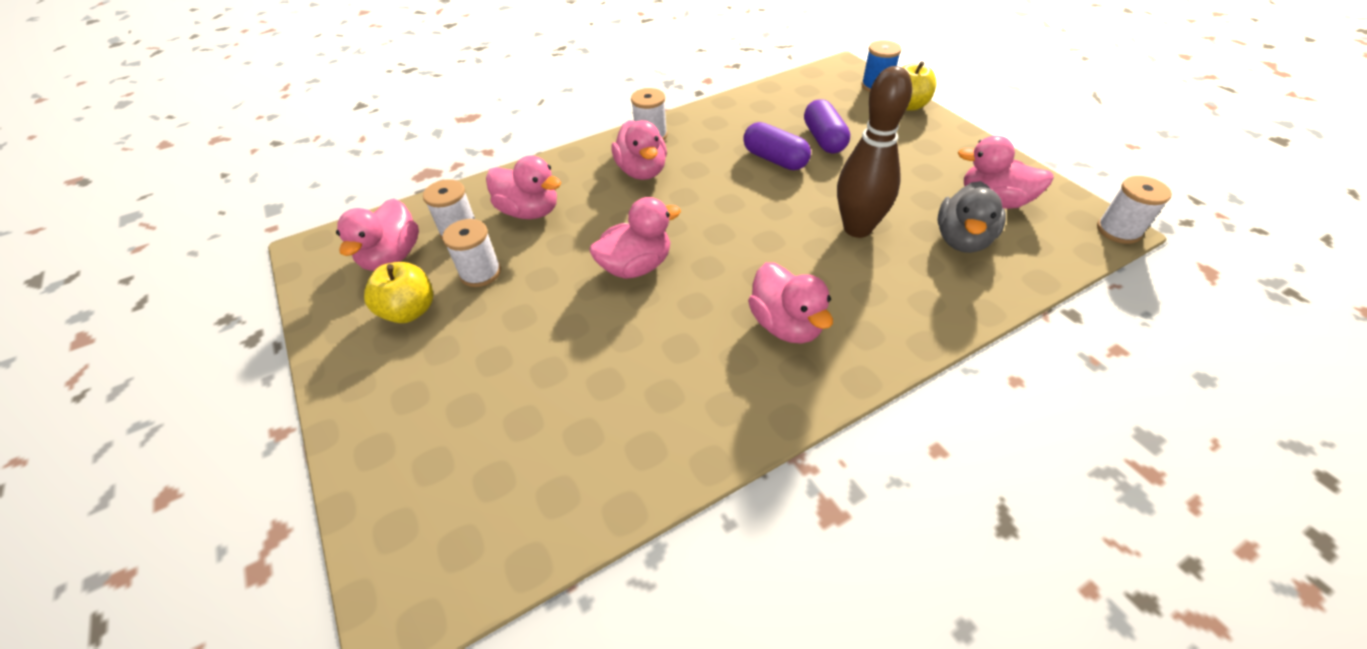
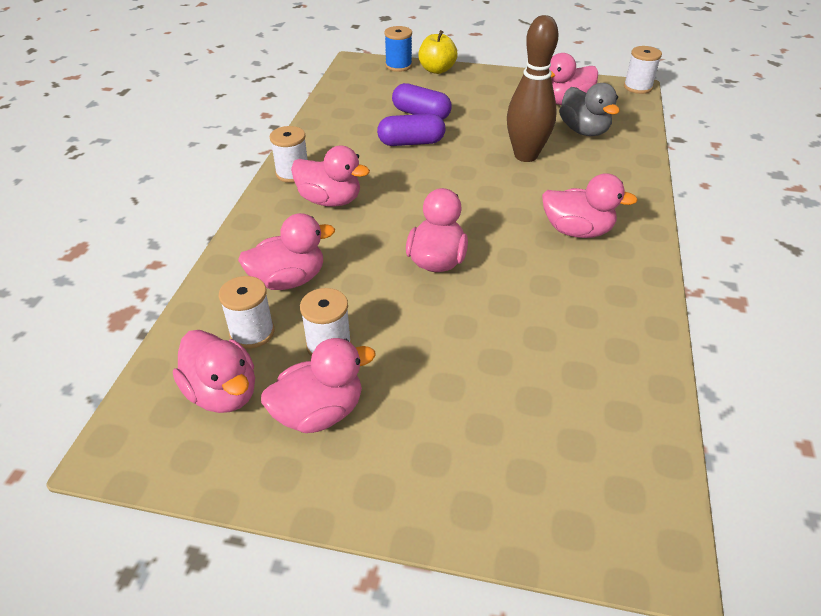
camera: 50 degrees left, 5 degrees down
yellow apple [364,262,433,323] -> pink duck [261,338,376,433]

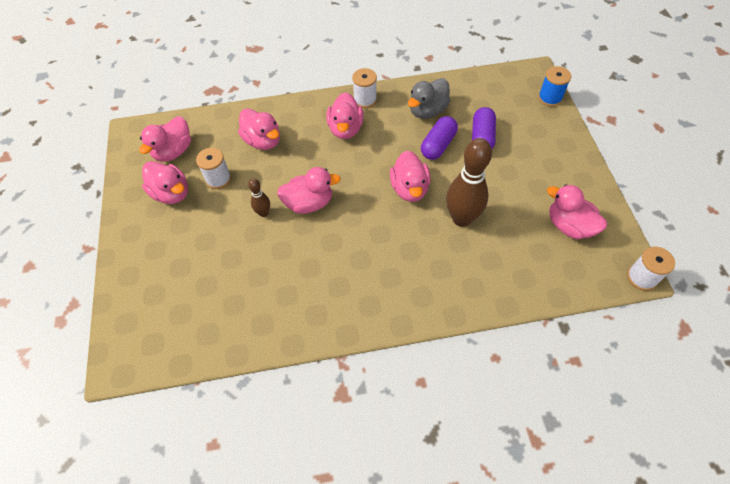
camera: 70 degrees right, 15 degrees up
white spool [219,276,274,349] -> none
purple capsule [377,114,445,146] -> purple capsule turned 60 degrees clockwise [421,116,458,160]
yellow apple [418,30,458,74] -> none
pink duck [542,173,638,238] -> pink duck moved to [390,151,431,202]
grey duck [559,83,620,136] -> grey duck moved to [408,78,450,119]
none -> brown bowling pin [248,178,270,217]

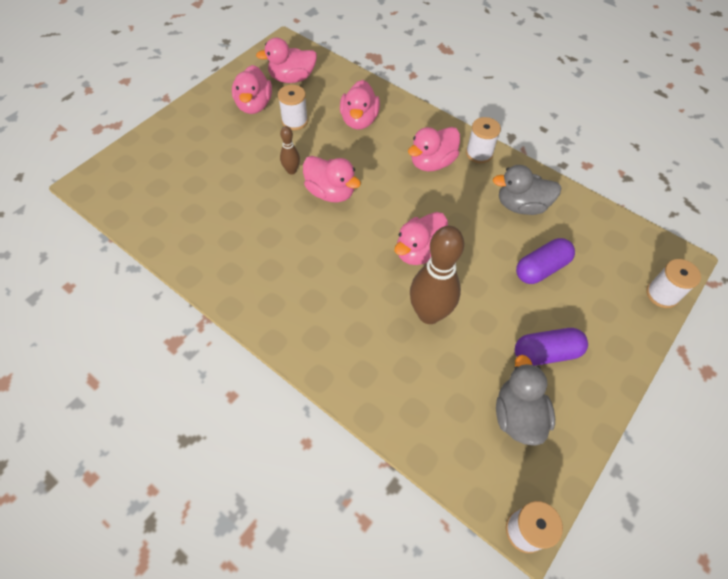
camera: 45 degrees right, 0 degrees up
purple capsule [421,116,458,160] -> purple capsule moved to [515,328,588,366]
blue spool [538,66,571,107] -> white spool [646,259,701,308]
pink duck [547,184,607,239] -> grey duck [496,355,555,446]

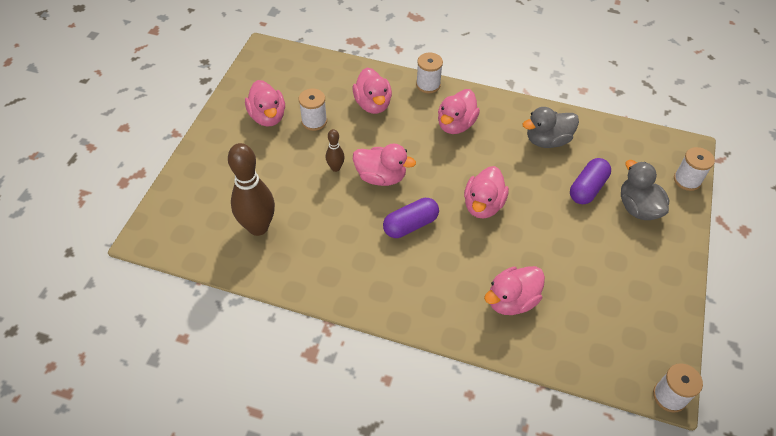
camera: 20 degrees left, 5 degrees down
pink duck [256,37,317,83] -> pink duck moved to [484,266,545,315]
brown bowling pin [410,226,464,324] -> brown bowling pin moved to [228,143,275,236]
white spool [466,117,501,163] -> white spool moved to [416,52,443,93]
grey duck [496,355,555,446] -> grey duck moved to [621,160,669,220]
purple capsule [515,328,588,366] -> purple capsule moved to [383,198,439,238]

